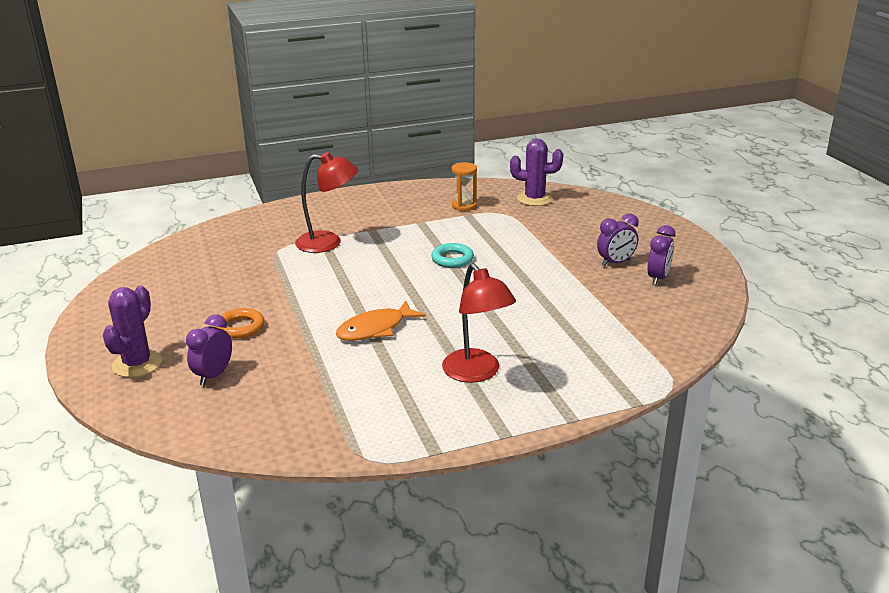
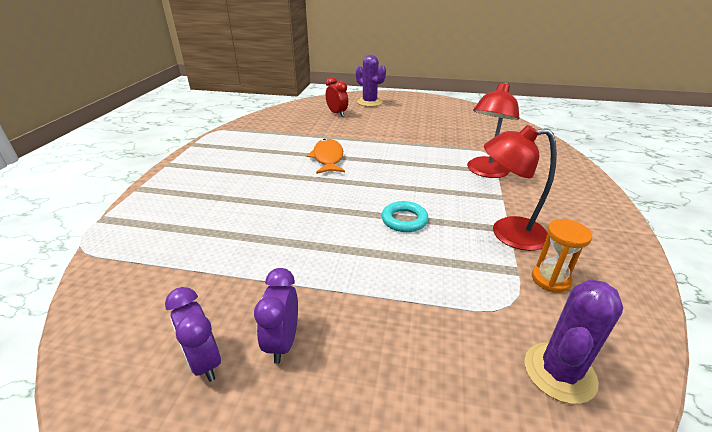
camera: 120 degrees right, 5 degrees up
purple clock [186,314,232,386] -> red clock [326,77,348,117]
orange ring [216,308,265,339] -> none
red lamp [442,263,516,383] -> red lamp moved to [484,125,557,251]

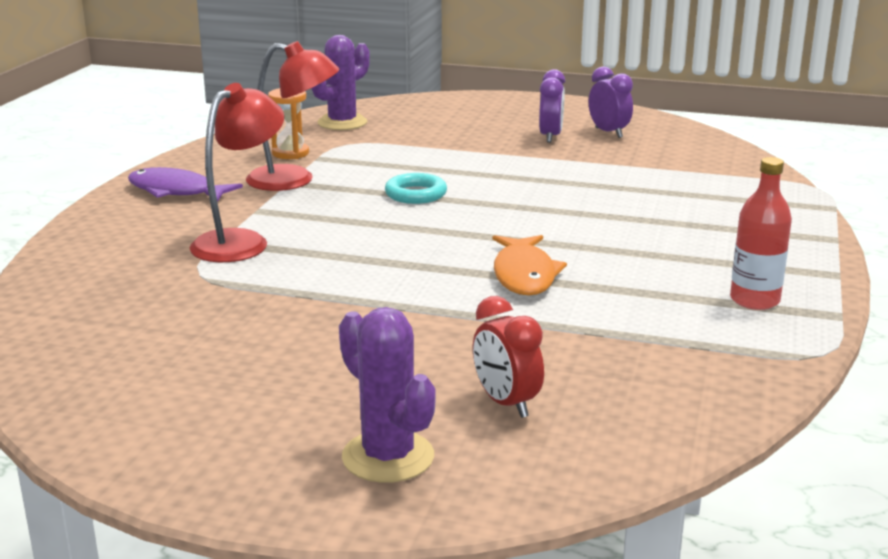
camera: 175 degrees left, 10 degrees down
none -> purple fish [128,167,243,202]
none -> red bottle [730,157,792,310]

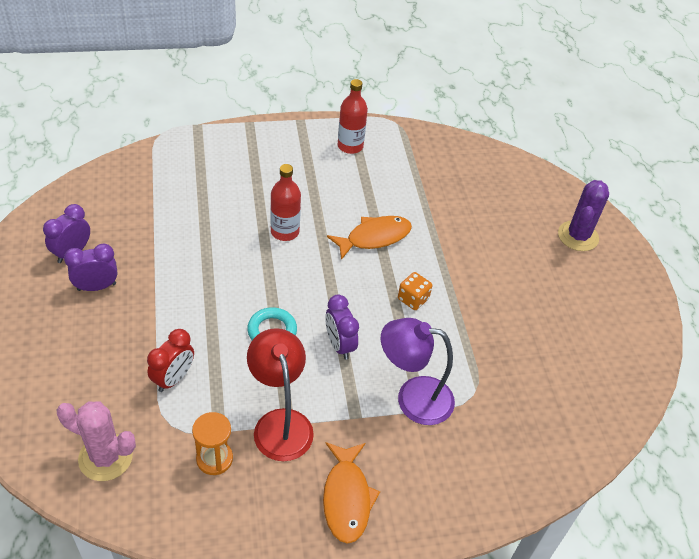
camera: 120 degrees left, 25 degrees up
purple fish [128,167,243,202] -> orange fish [323,442,380,544]
red lamp [190,83,284,262] -> purple lamp [381,318,455,425]
purple cactus [312,35,370,130] -> pink cactus [57,401,136,481]
red clock [473,296,544,418] -> red clock moved to [147,329,194,392]
none -> red bottle [270,164,301,241]
none -> purple clock [325,295,359,360]
none -> orange dice [398,272,432,310]

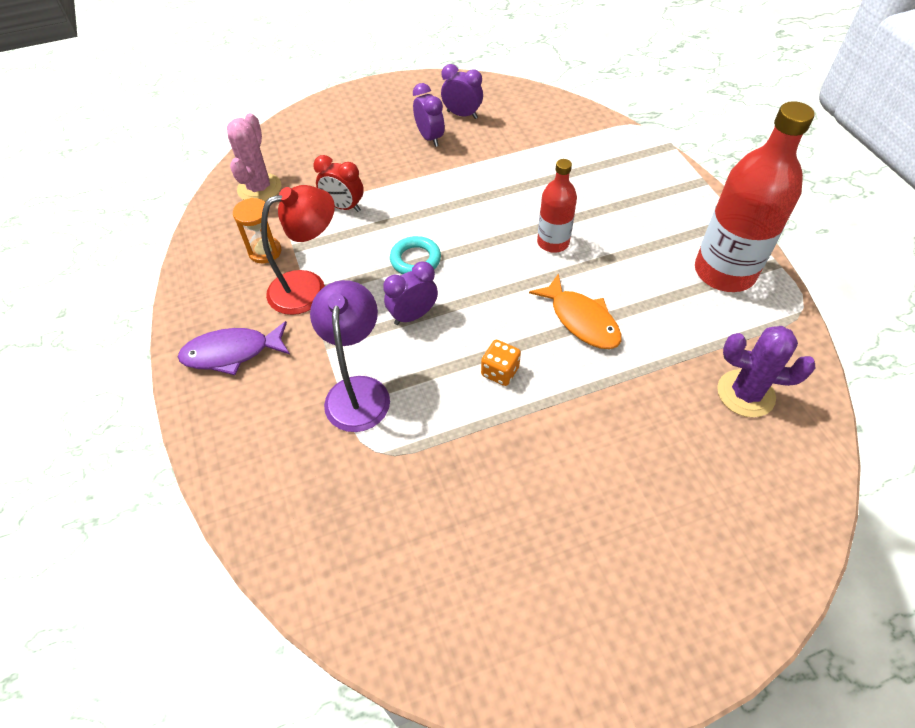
camera: 85 degrees right, 5 degrees up
orange fish [323,442,380,544] -> purple fish [178,321,290,375]
red bottle [338,79,368,154] -> red bottle [695,101,815,292], size x1.82
purple cactus [558,180,609,251] -> purple cactus moved to [717,326,815,418]

